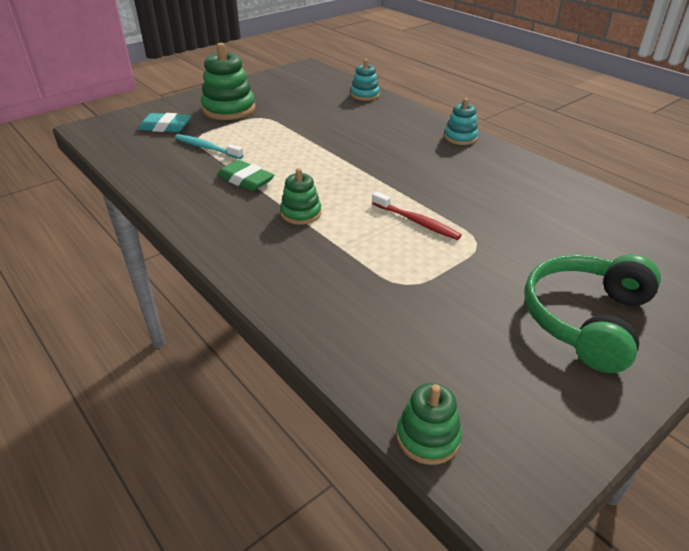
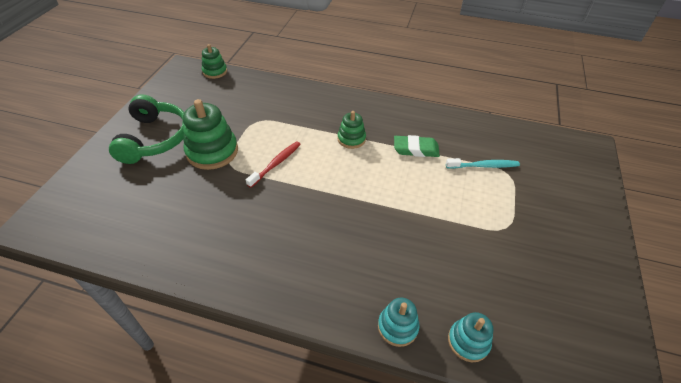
camera: 145 degrees right, 10 degrees up
turquoise eraser [138,113,191,132] -> none
green stacking toy [201,43,255,120] -> green stacking toy moved to [183,99,238,170]
red toothbrush [372,192,462,240] -> red toothbrush turned 120 degrees clockwise [246,141,301,188]
turquoise stacking toy [444,98,479,145] -> turquoise stacking toy moved to [378,298,420,347]

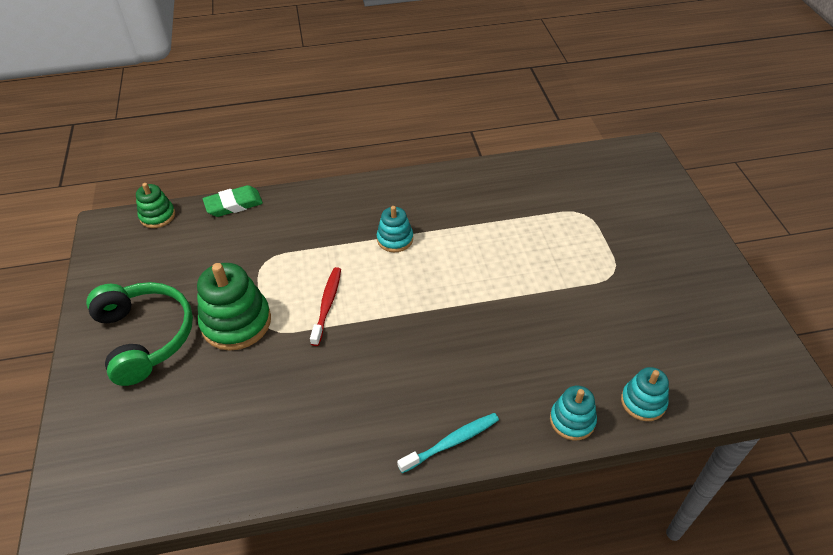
camera: 25 degrees left, 0 degrees up
green stacking toy [338,111,366,149] -> turquoise stacking toy [377,206,413,252]
green eraser [394,135,440,157] -> green eraser moved to [203,185,263,217]
turquoise toothbrush [446,158,520,169] -> turquoise toothbrush moved to [397,413,499,473]

